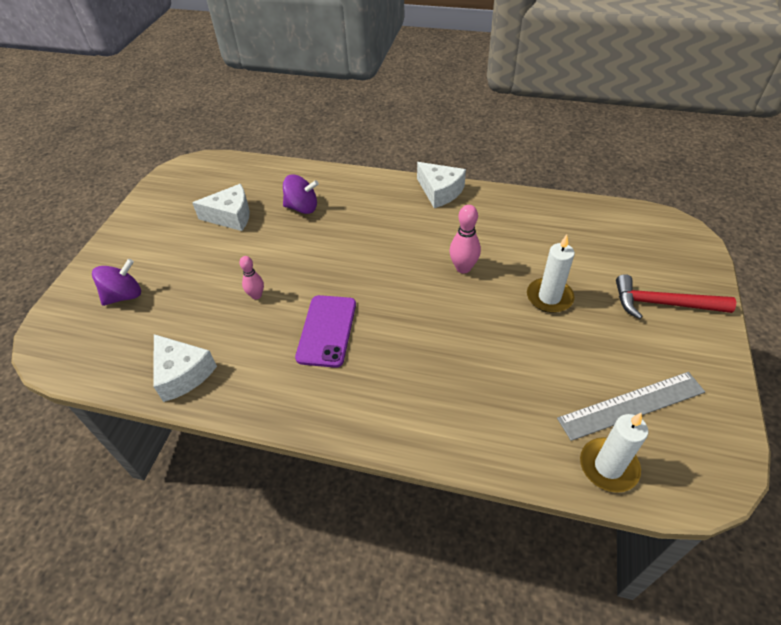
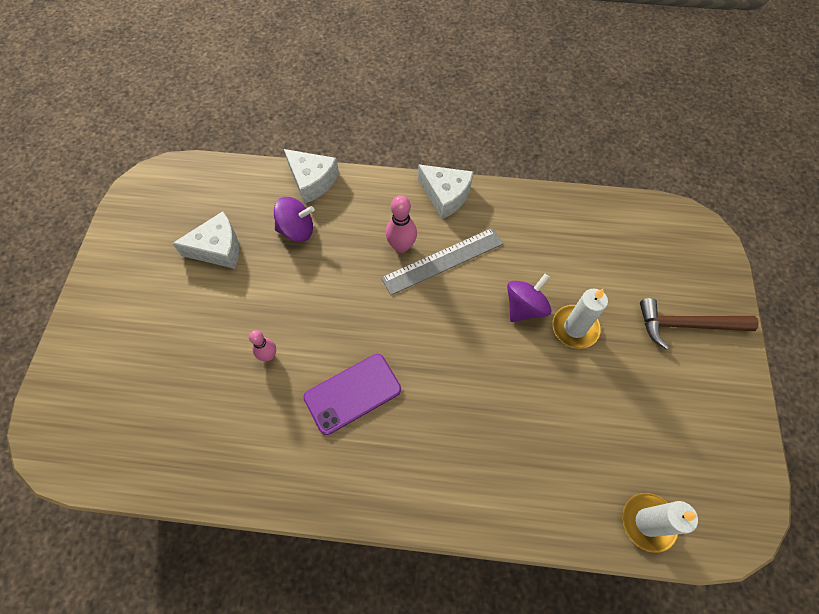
camera: 10 degrees left, 15 degrees up
purple spinning top [92,259,141,306] -> purple spinning top moved to [507,274,552,322]
white cheese [153,334,217,402] -> white cheese moved to [284,149,339,204]
purple phone [295,295,356,368] -> purple phone turned 60 degrees clockwise [303,354,401,435]
pink bowling pin [449,205,481,273] -> pink bowling pin moved to [386,195,417,253]
grey ruler [557,372,705,441] -> grey ruler moved to [381,228,503,295]
red hammer [616,274,736,319] -> brown hammer [640,298,759,349]

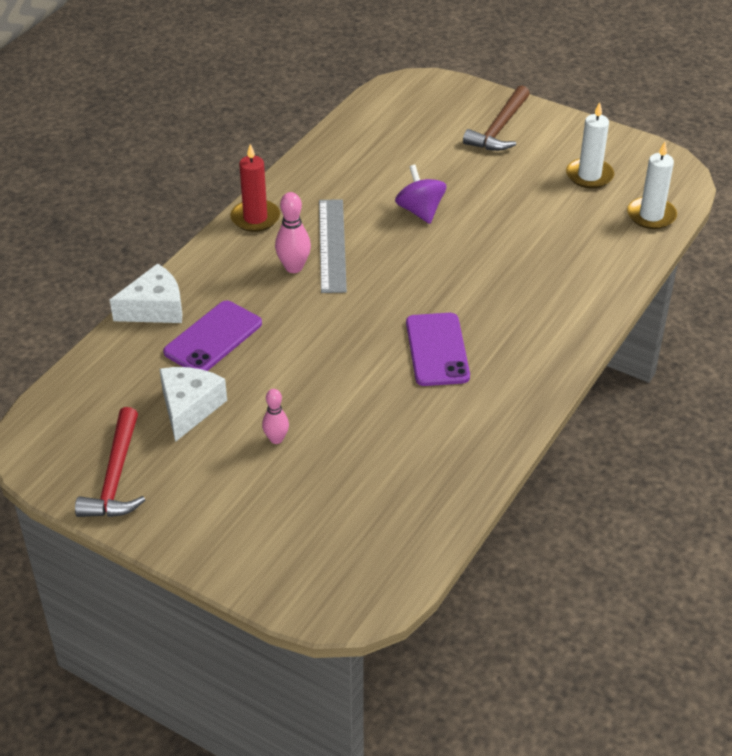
camera: 65 degrees left, 20 degrees down
pink bowling pin [249,330,276,361] -> pink bowling pin moved to [262,389,289,444]
purple spinning top [274,197,314,242] -> purple phone [163,301,262,371]
white cheese [418,164,473,219] -> red candle [230,144,280,232]
white candle [552,289,608,349] -> white candle moved to [566,102,614,188]
none -> red hammer [75,407,145,517]

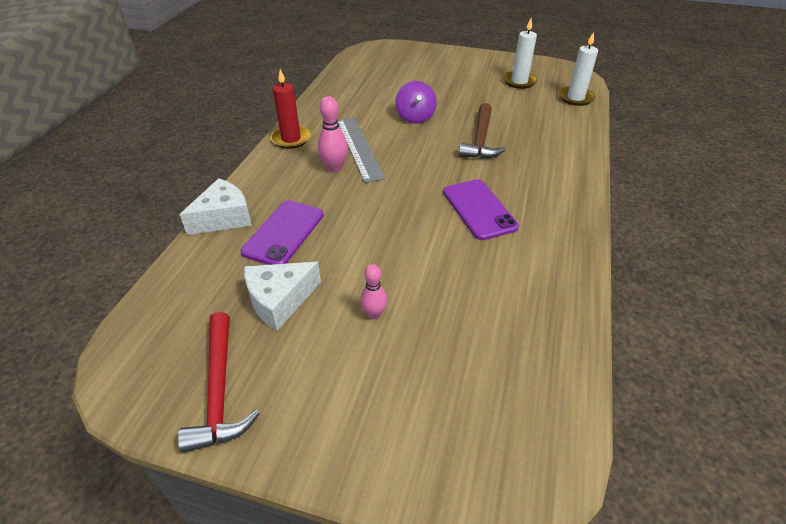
camera: 15 degrees left, 0 degrees up
white cheese [160,367,227,442] -> white cheese turned 120 degrees counterclockwise [244,262,321,331]
purple spinning top [395,165,446,224] -> purple spinning top turned 150 degrees counterclockwise [395,81,437,124]
brown hammer [463,85,530,151] -> brown hammer moved to [459,103,506,159]

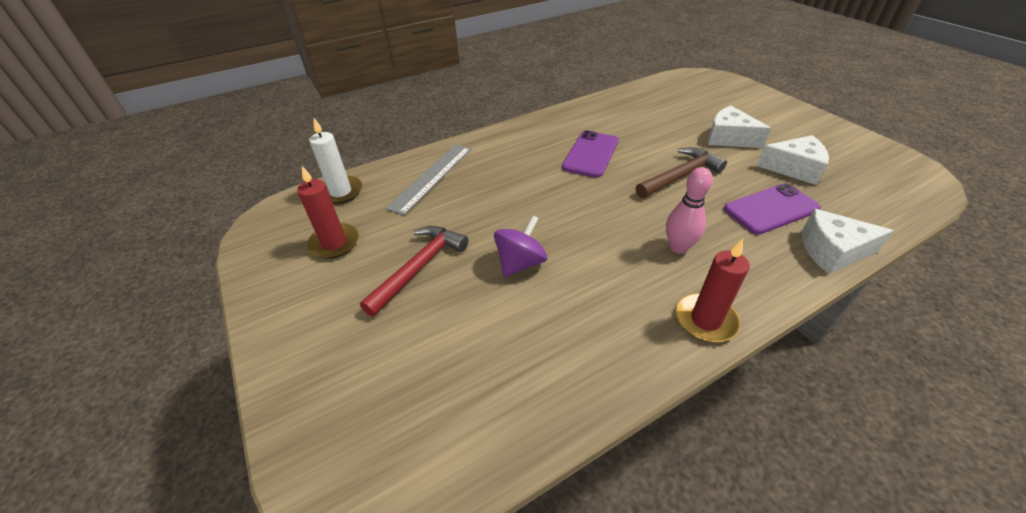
camera: 135 degrees left, 0 degrees up
red hammer [178,312,260,453] -> red hammer moved to [360,226,468,317]
grey ruler [338,118,385,183] -> grey ruler moved to [386,144,471,215]
pink bowling pin [360,264,387,319] -> white cheese [708,106,771,148]
brown hammer [459,103,506,159] -> brown hammer moved to [636,147,727,198]
white candle [503,18,537,89] -> red candle [297,166,359,259]

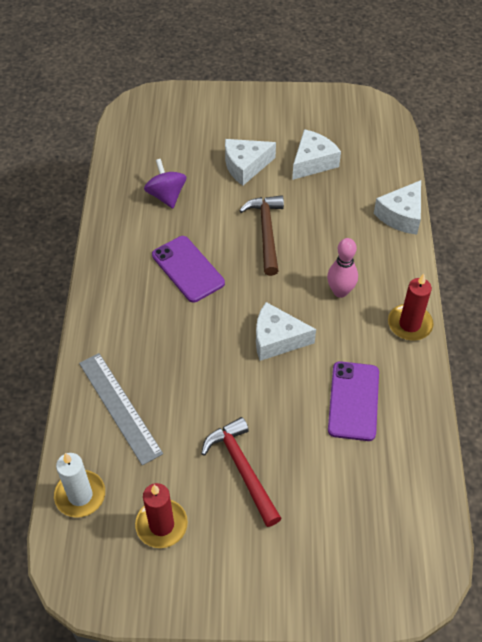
camera: 60 degrees left, 10 degrees up
purple spinning top [494,215,547,278] -> purple spinning top moved to [144,159,186,209]
purple phone [724,183,821,235] -> purple phone moved to [328,361,379,441]
none -> white cheese [256,302,316,361]

